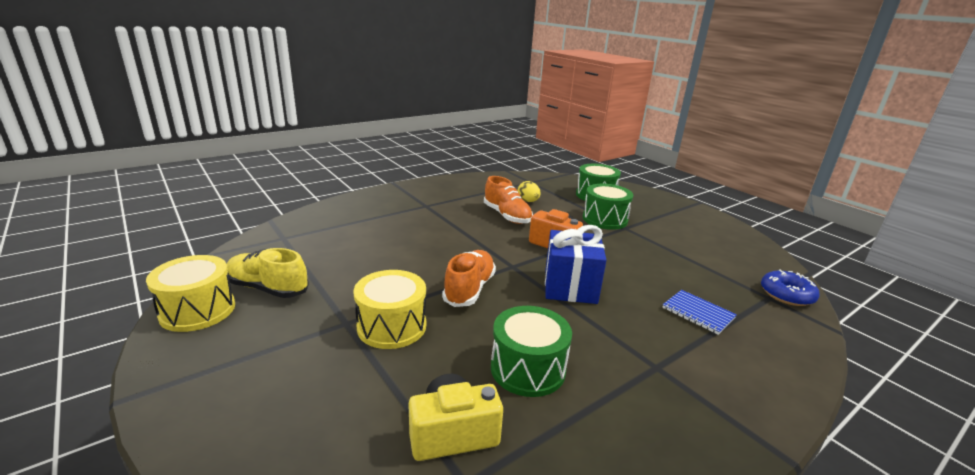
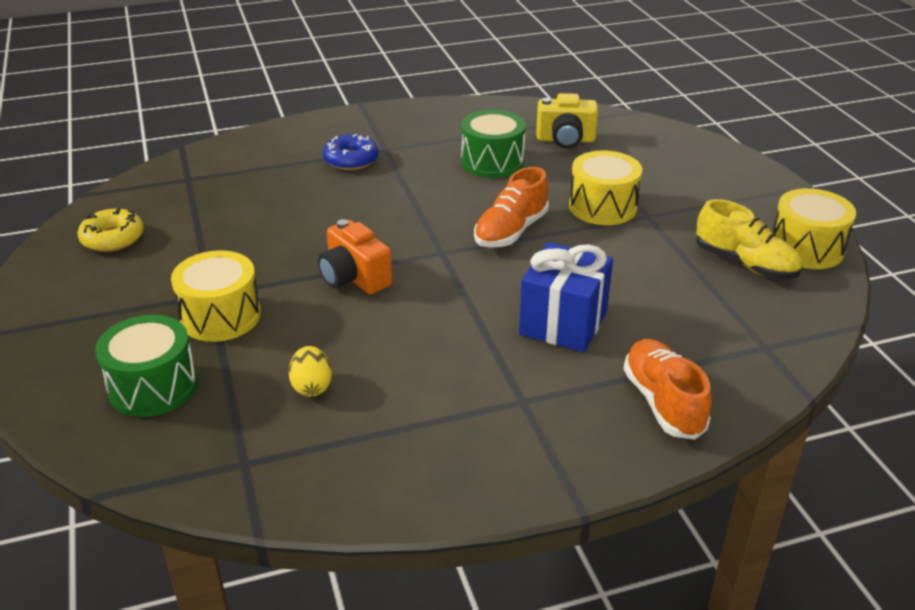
camera: 160 degrees left, 10 degrees up
orange shoe [484,176,533,224] -> orange shoe moved to [623,339,712,440]
blue gift [545,225,606,304] -> blue gift moved to [519,242,613,352]
green drum [583,184,633,230] -> yellow drum [171,250,261,342]
blue notebook [662,290,737,335] -> none
blue donut [761,270,820,306] -> blue donut moved to [323,134,379,170]
none -> yellow donut [78,208,144,252]

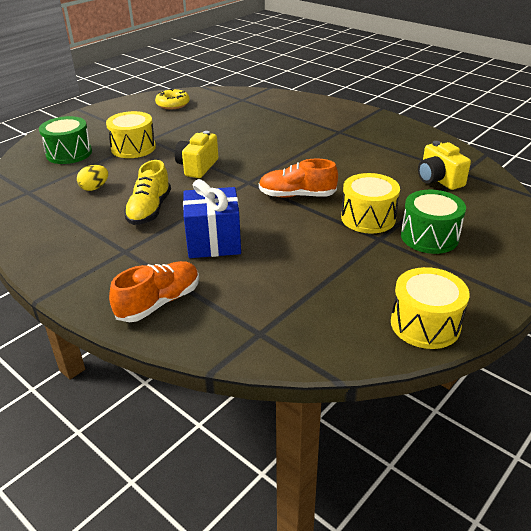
camera: 60 degrees right, 0 degrees up
orange camera [318,219,392,294] -> yellow camera [174,131,218,178]
blue donut [323,134,379,170] -> none
green drum [461,110,526,178] -> green drum moved to [401,190,466,254]
yellow shoe [696,199,802,279] -> yellow shoe moved to [124,160,171,225]

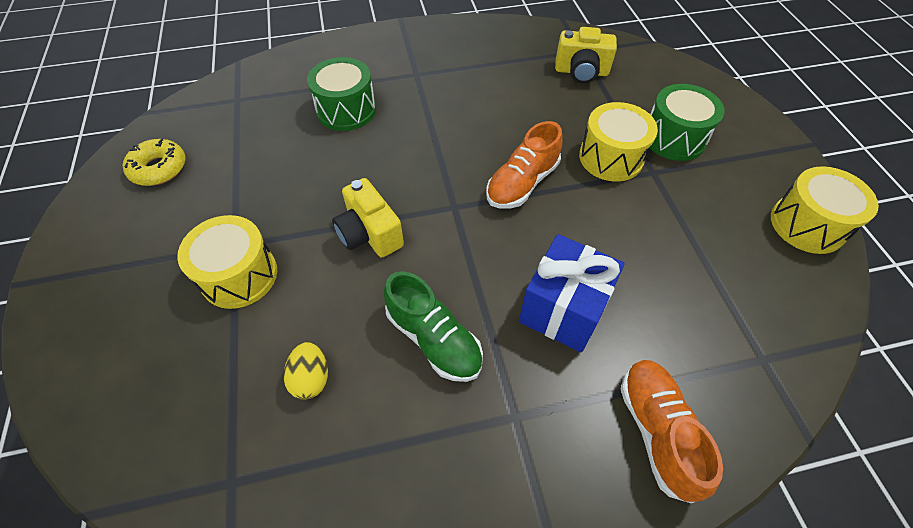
camera: 55 degrees left, 20 degrees up
green drum [39,116,92,164] -> green drum moved to [307,57,376,131]
yellow shoe [124,160,171,225] -> green shoe [384,271,483,382]

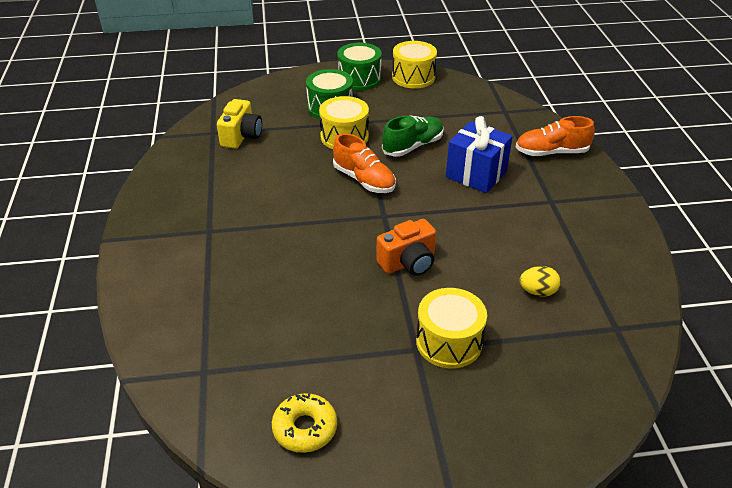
camera: 85 degrees left, 15 degrees down
green drum [307,57,376,131] -> green drum moved to [337,43,382,91]
yellow camera [332,178,404,257] -> orange camera [376,219,436,276]
green shoe [384,271,483,382] -> green shoe moved to [382,115,444,157]

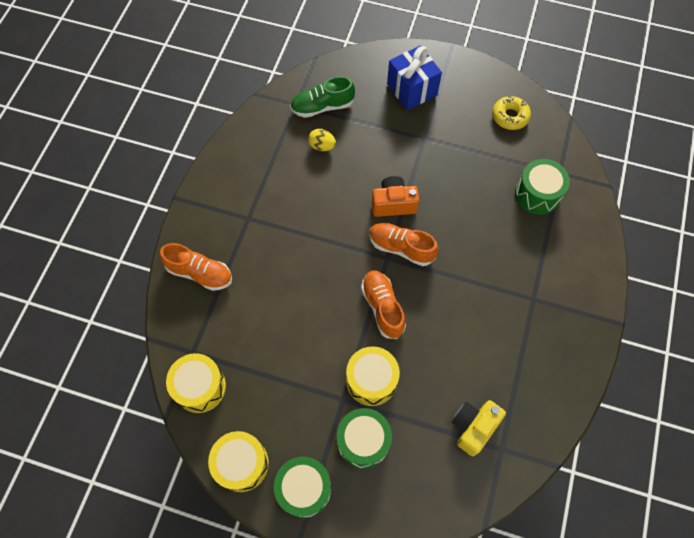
camera: 155 degrees left, 25 degrees up
green shoe [382,115,444,157] -> green shoe moved to [290,76,355,118]
yellow drum [416,288,487,369] -> yellow drum moved to [166,353,226,413]
blue gift [446,116,513,193] -> blue gift moved to [387,46,442,110]
none -> orange shoe [369,223,439,266]
none -> green drum [515,159,570,215]

